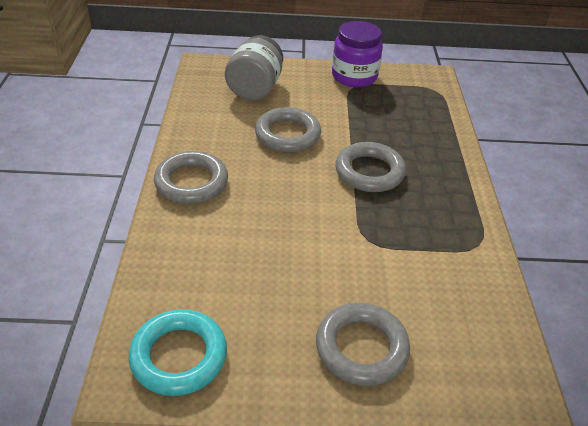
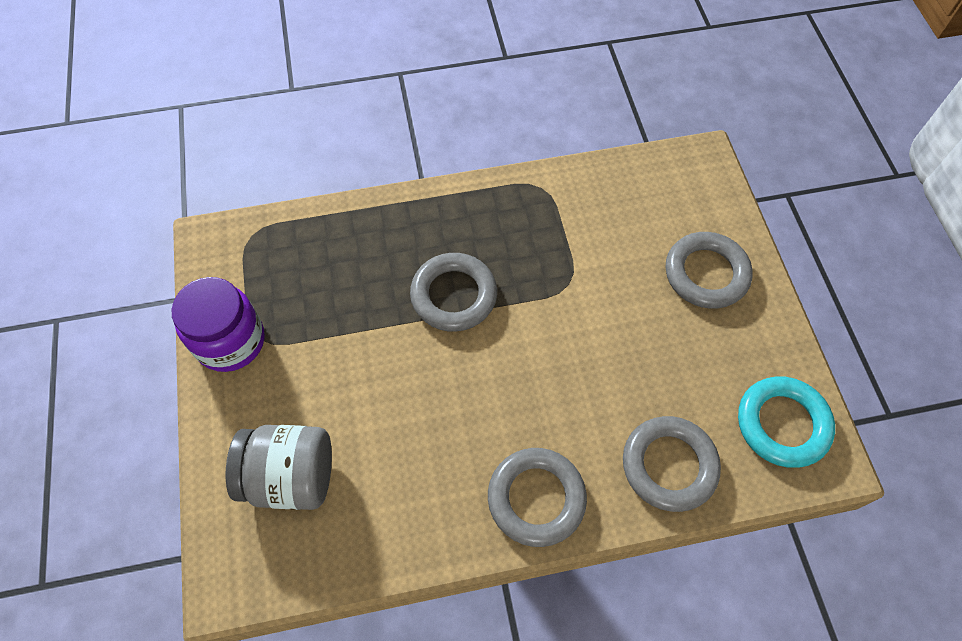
camera: 100 degrees left, 20 degrees up
grey ring [255,107,321,153] -> grey ring moved to [623,416,721,512]

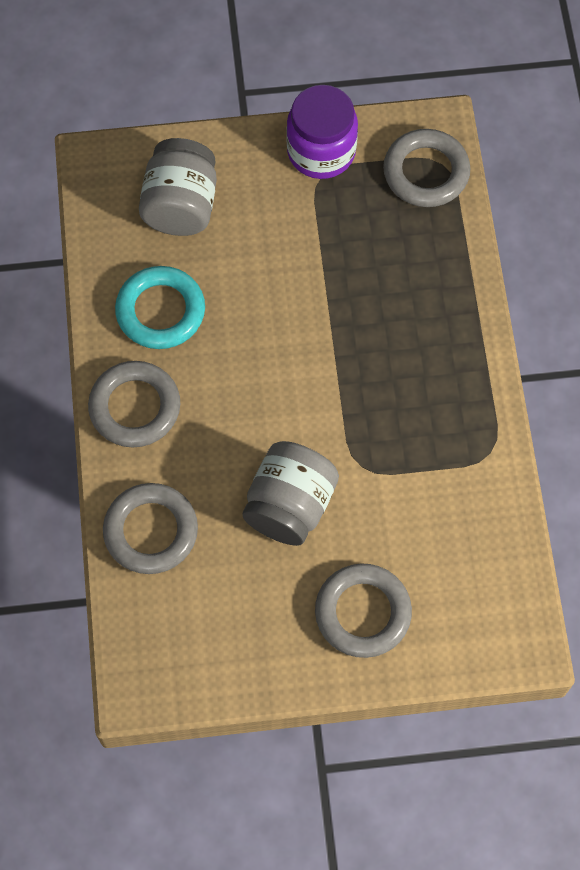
camera: 95 degrees right, 5 degrees up
grey ring [410,253,497,332] -> grey ring moved to [383,129,471,207]
turquoise ring [738,376,835,468] -> turquoise ring moved to [115,266,205,349]
none -> grey jar [243,441,339,546]

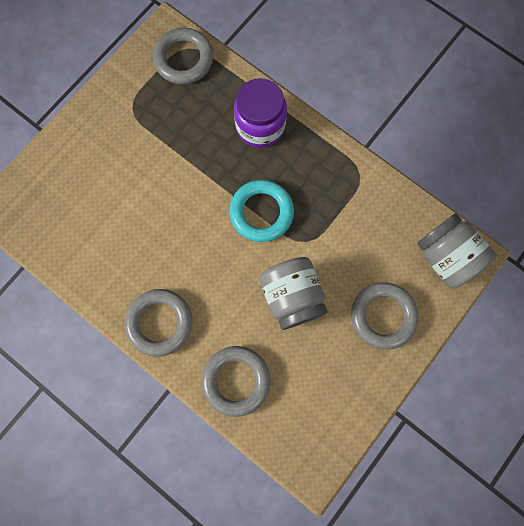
camera: 45 degrees left, 10 degrees up
turquoise ring [115,266,205,349] -> turquoise ring moved to [229,180,294,242]
grey jar [139,138,217,236] -> grey jar moved to [417,213,496,288]
purple jar [286,85,358,179] -> purple jar moved to [234,78,287,148]

